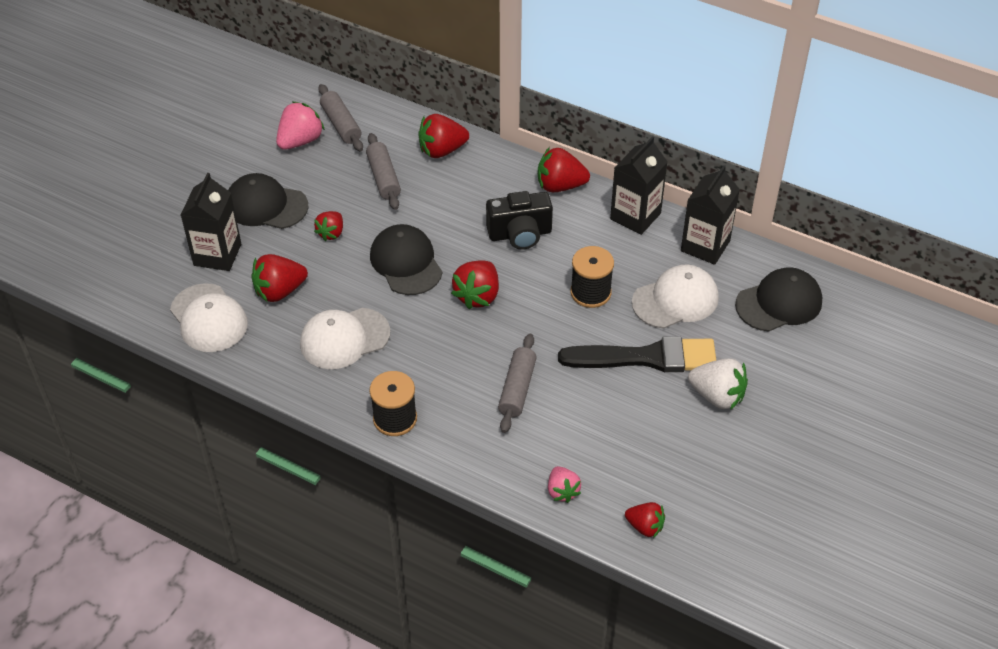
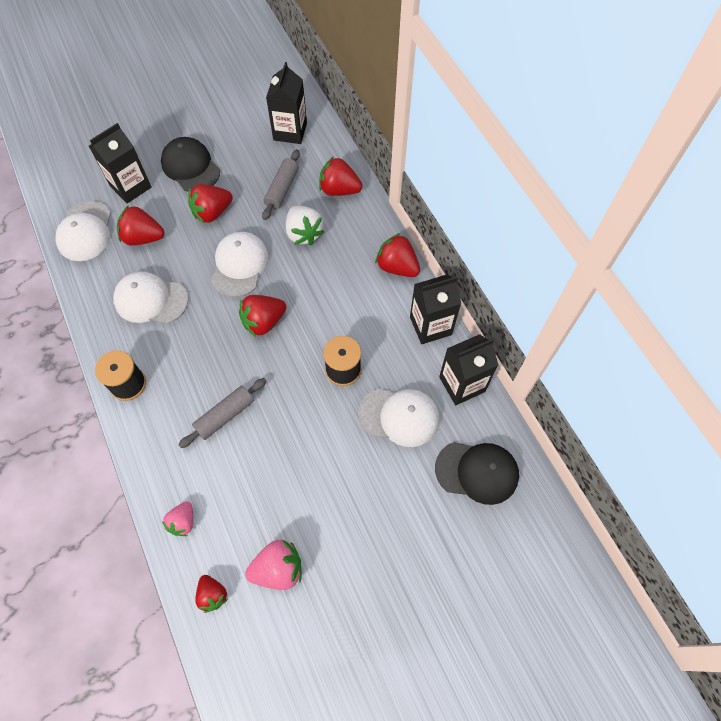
camera: 35 degrees right, 15 degrees up
pink strawberry [276,102,325,150] -> pink strawberry moved to [245,540,302,590]
red strawberry [314,211,343,241] -> red strawberry [188,184,233,223], size x1.57
grey rolling pin [318,84,363,151] -> black carton [266,62,307,144]
black cap [370,224,442,295] -> white cap [211,232,269,297]
black camera [486,191,553,250] -> none
black brush [558,337,716,372] -> none
white strawberry [688,359,748,410] -> white strawberry moved to [286,206,324,245]

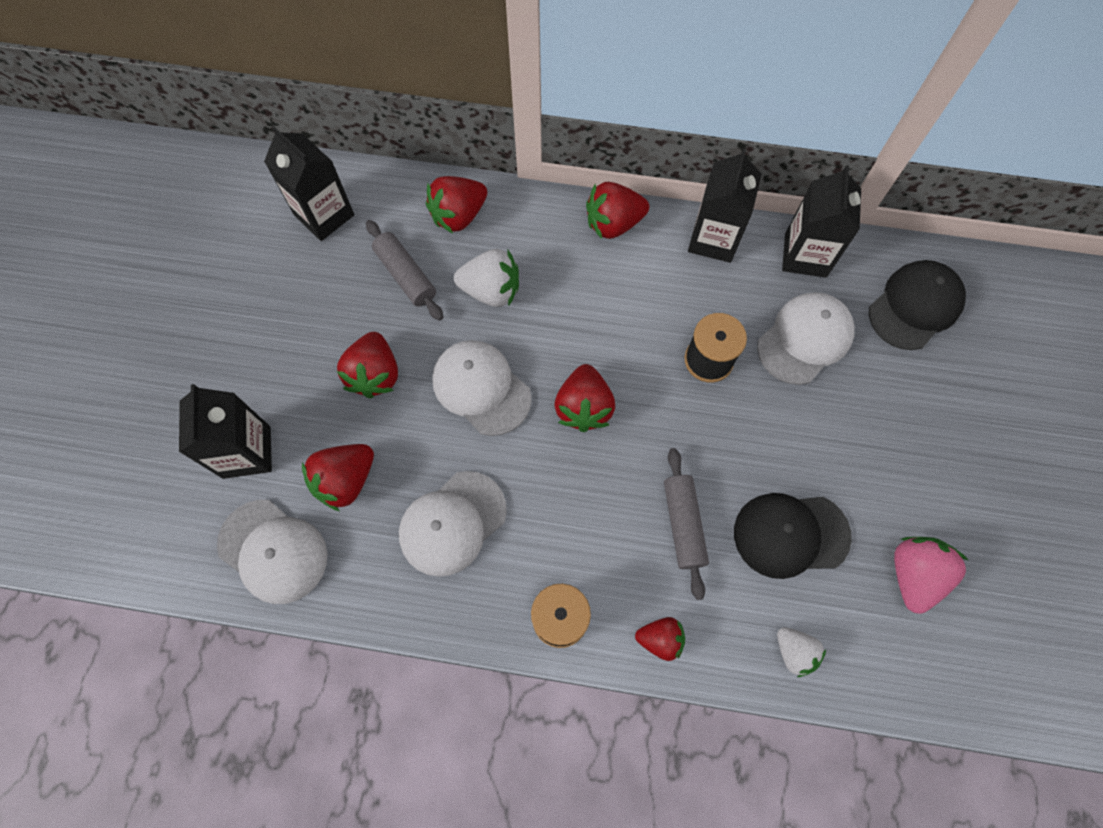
camera: 55 degrees left, 5 degrees up
black cap [161,137,220,192] -> black cap moved to [734,493,852,579]
pink strawberry [162,501,193,536] -> white strawberry [777,627,826,677]
red strawberry [195,575,228,613] -> red strawberry moved to [635,617,685,661]

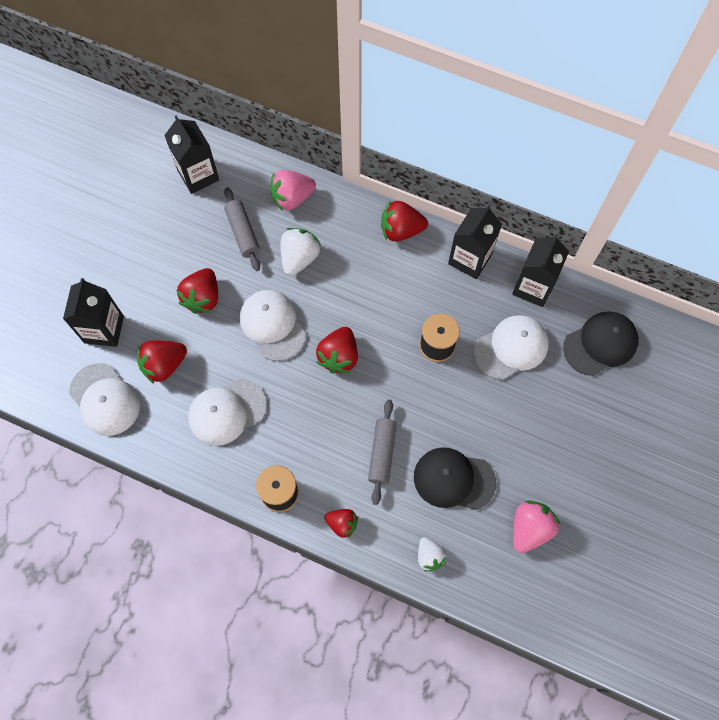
camera: 15 degrees right, 0 degrees up
red strawberry [426,176,487,234] -> pink strawberry [270,170,316,211]
white strawberry [454,249,519,307] -> white strawberry turned 90 degrees counterclockwise [280,228,321,276]

